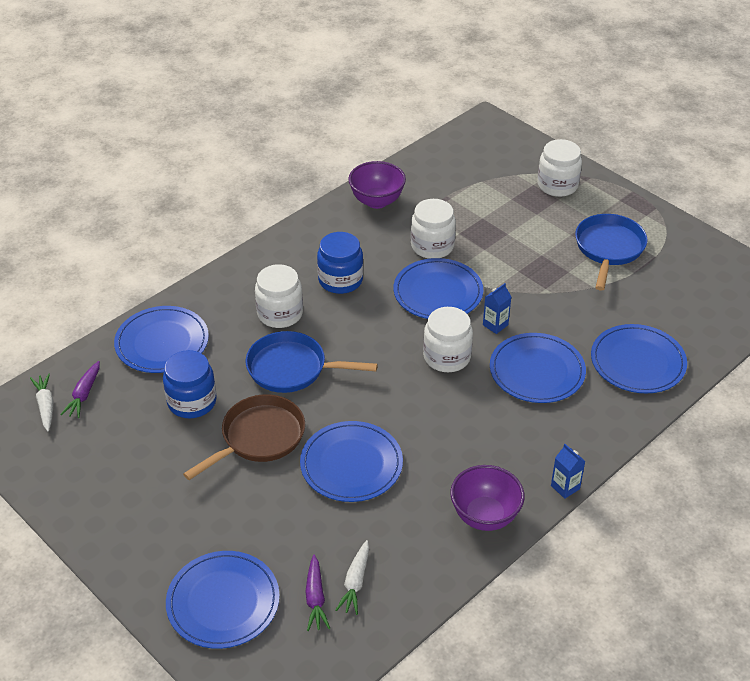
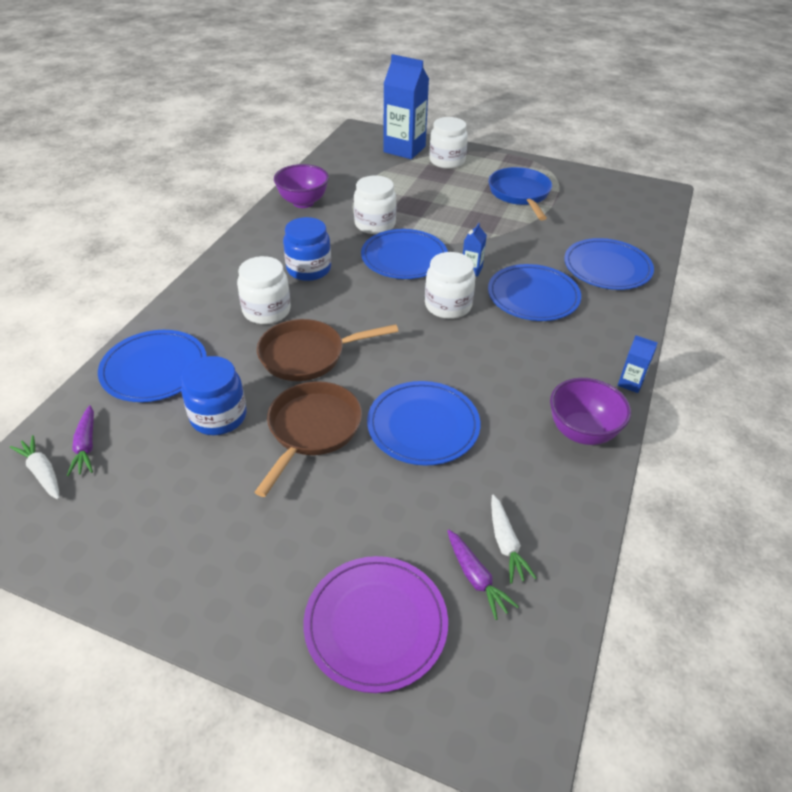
camera: 25 degrees left, 0 degrees up
blue plate [166,551,280,649] -> purple plate [304,556,448,693]
blue pan [246,331,378,393] -> brown pan [257,319,398,381]
none -> blue carton [383,54,429,159]

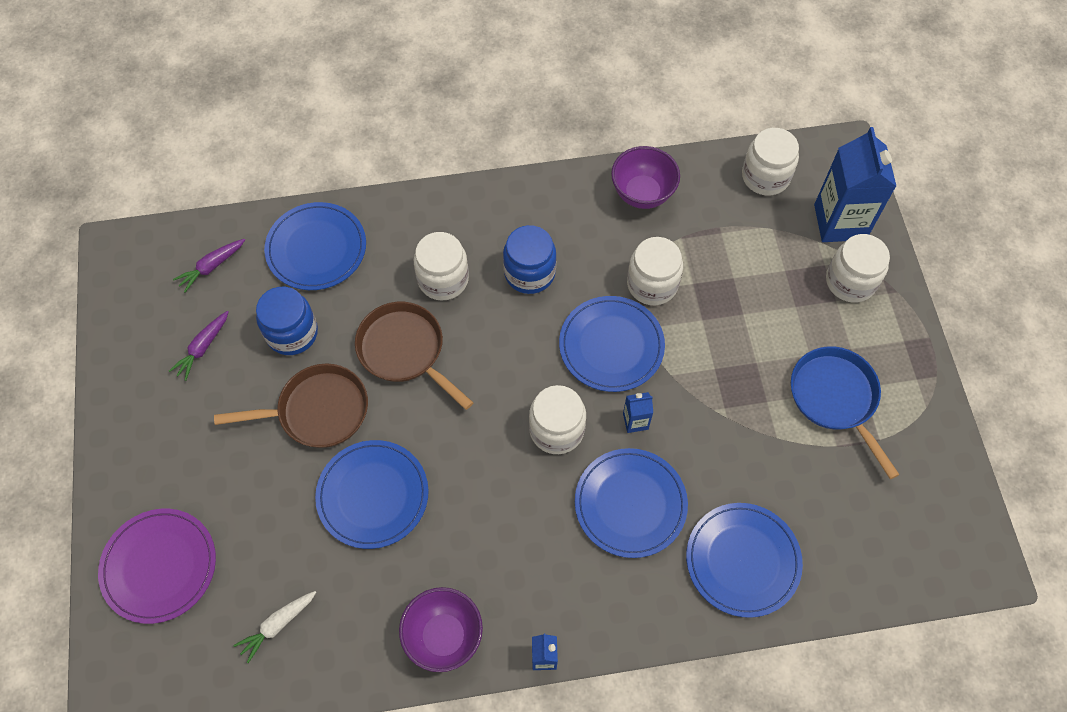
camera: 60 degrees right, 20 degrees up
white carrot [10,435,60,500] -> none
purple carrot [447,529,519,620] -> purple carrot moved to [169,311,229,381]
blue pan [489,167,552,221] -> blue pan turned 75 degrees counterclockwise [791,346,900,479]
none -> white jar [742,128,799,196]

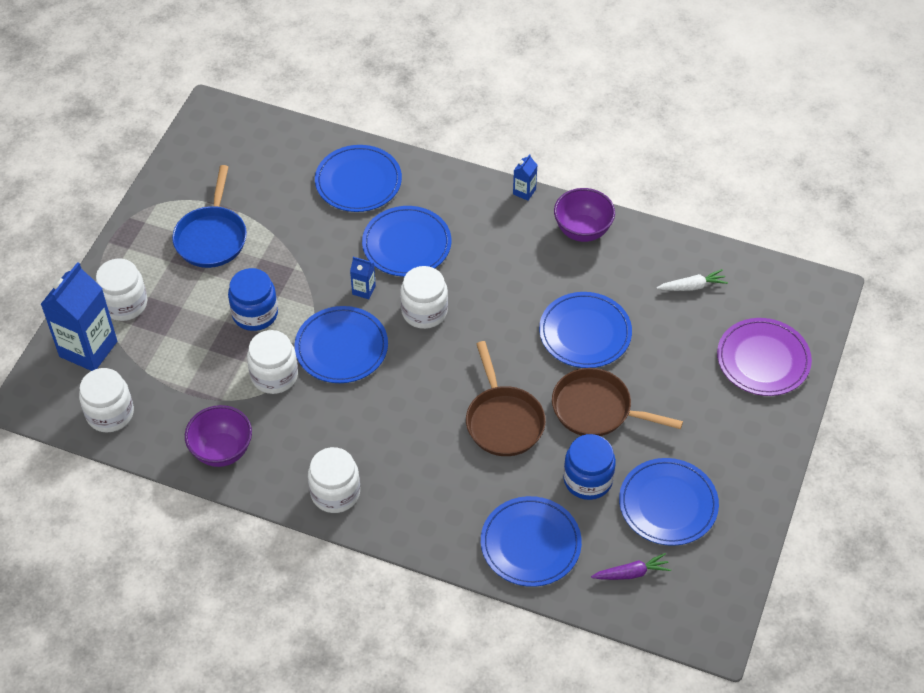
camera: 150 degrees left, 10 degrees down
purple carrot [169,311,229,381] -> blue plate [619,458,719,546]
white jar [414,232,469,301] -> white jar moved to [308,447,360,513]
blue jar [503,225,556,294] -> blue jar moved to [228,268,278,331]

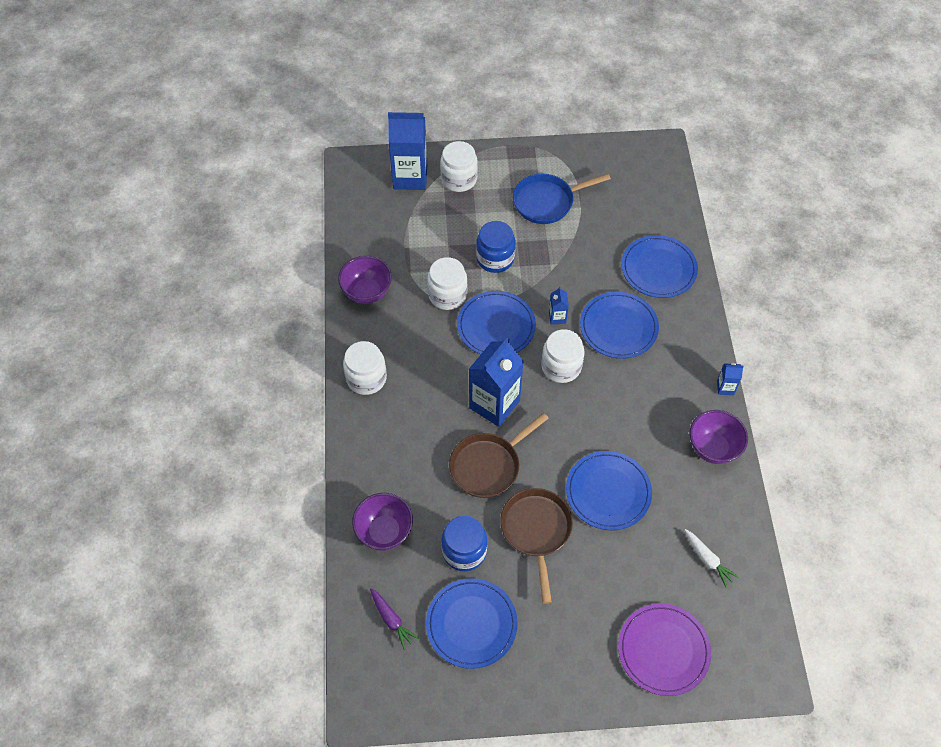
camera: 65 degrees right, 5 degrees up
white jar [79,368,134,433] -> none
blue plate [481,496,582,587] -> purple bowl [352,493,413,551]
none -> blue carton [469,337,524,427]

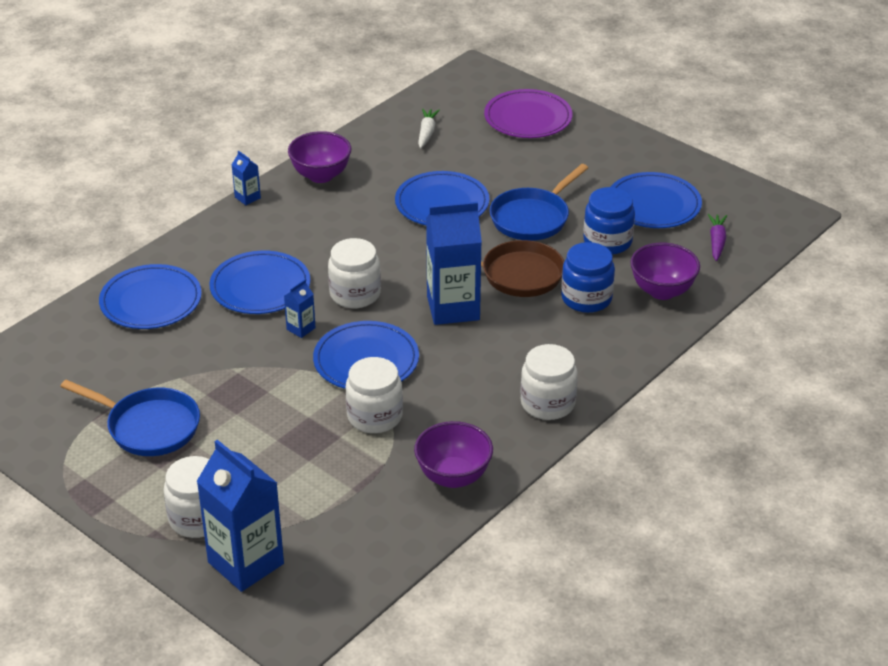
camera: 135 degrees left, 20 degrees down
blue jar [476,221,515,273] -> blue jar moved to [561,242,615,313]
brown pan [500,488,573,604] -> blue pan [489,164,588,241]

